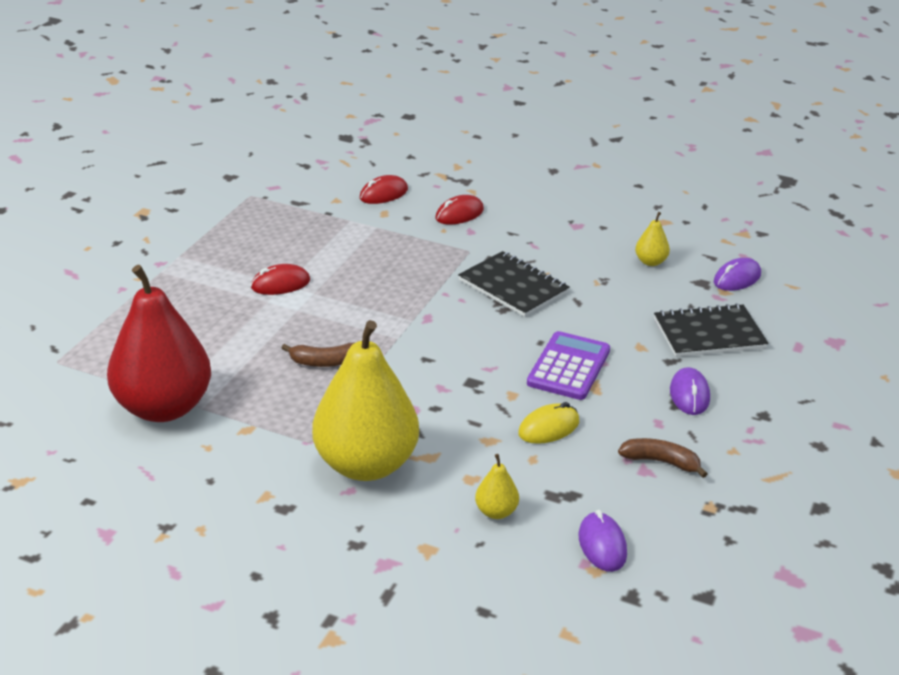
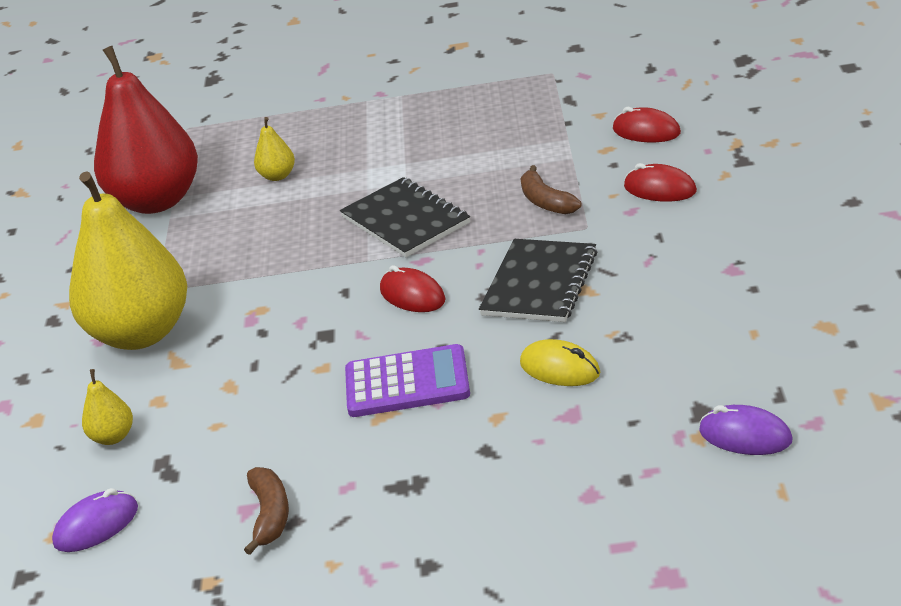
camera: 70 degrees right, 0 degrees up
red mouse [251,264,310,295] -> red mouse moved to [380,265,446,312]
brown banana [282,343,354,367] -> brown banana moved to [520,165,581,214]
yellow mouse [518,402,579,444] -> yellow mouse moved to [520,339,600,386]
yellow pear [635,212,670,266] -> yellow pear moved to [254,117,295,181]
black notebook [654,303,769,357] -> black notebook moved to [340,177,470,257]
purple mouse [670,367,710,415] -> none

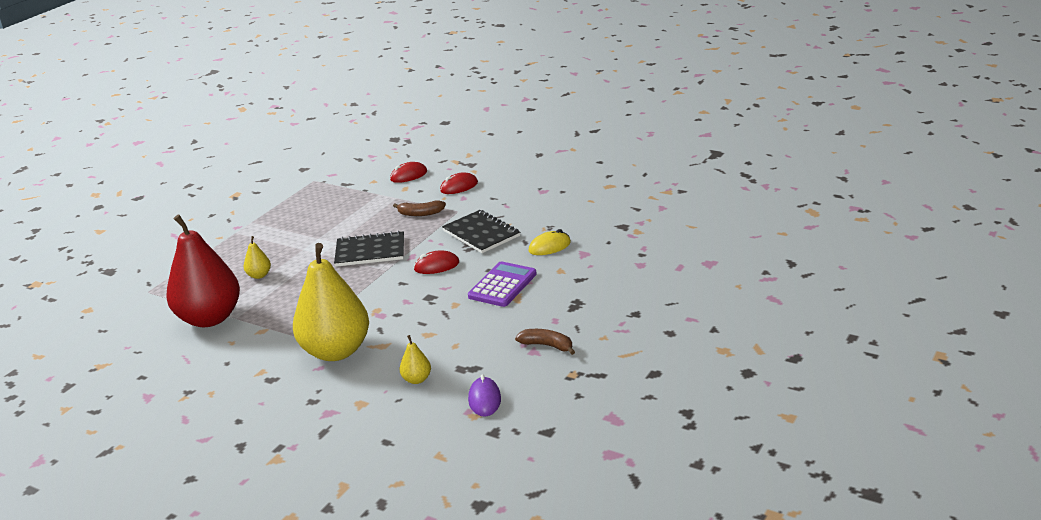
camera: 60 degrees left, 5 degrees down
purple mouse [699,405,792,455] -> none

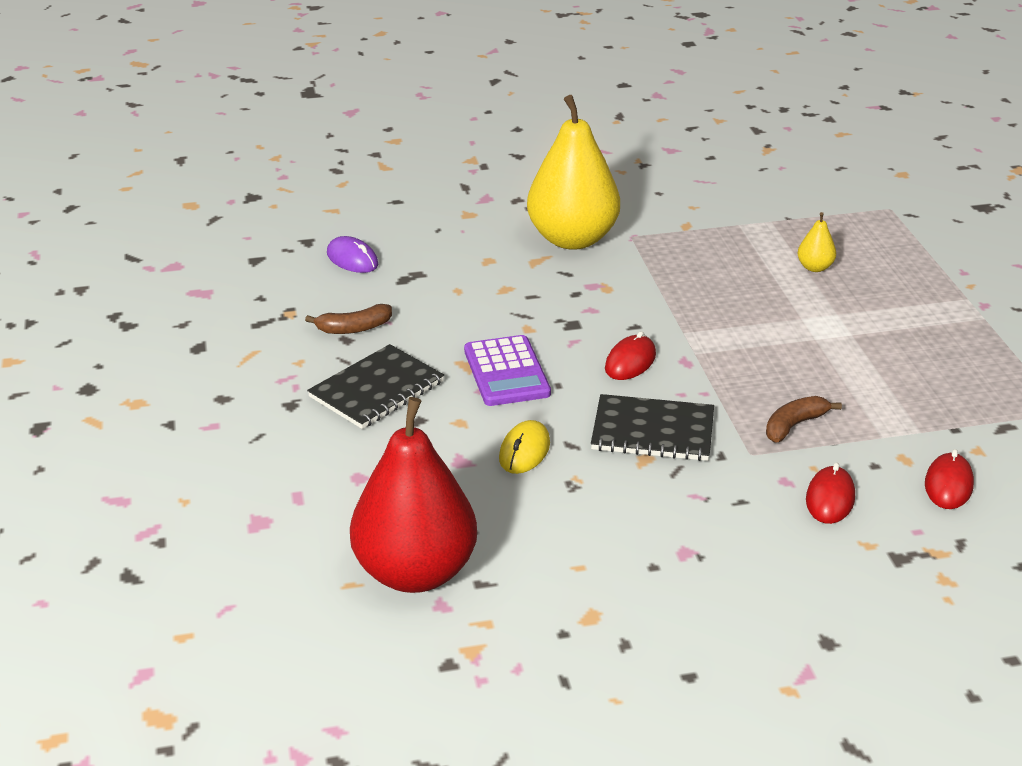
camera: 135 degrees right, 5 degrees up
red pear [167,214,240,327] -> red pear moved to [350,397,477,593]
black notebook [334,231,404,267] -> black notebook moved to [307,344,444,429]
yellow pear [400,335,431,384] -> none

